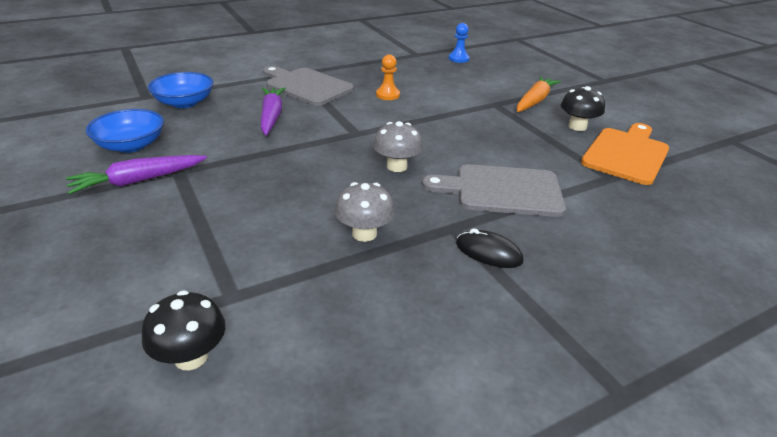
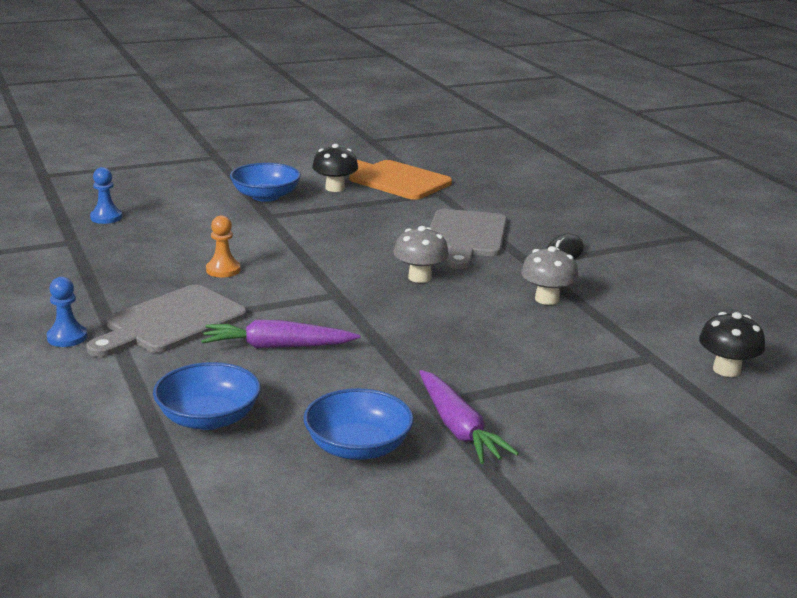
camera: 85 degrees left, 10 degrees down
orange carrot [517,76,561,112] -> blue bowl [230,163,301,202]
none -> blue pawn [47,277,87,347]

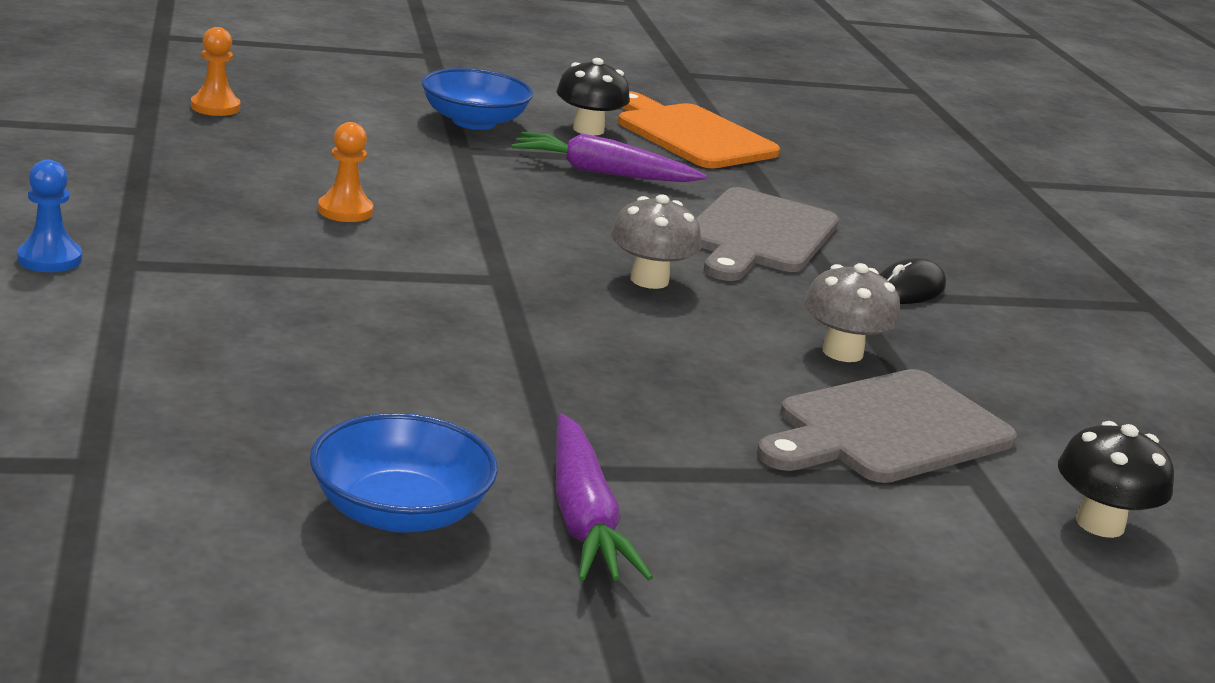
camera: 10 degrees right, 0 degrees up
grey cutting board [86,285,247,357] -> grey cutting board moved to [757,369,1017,483]
blue pawn [90,167,122,224] -> orange pawn [191,27,240,116]
blue bowl [153,362,261,430] -> none
purple carrot [201,320,360,348] -> purple carrot moved to [511,132,707,182]

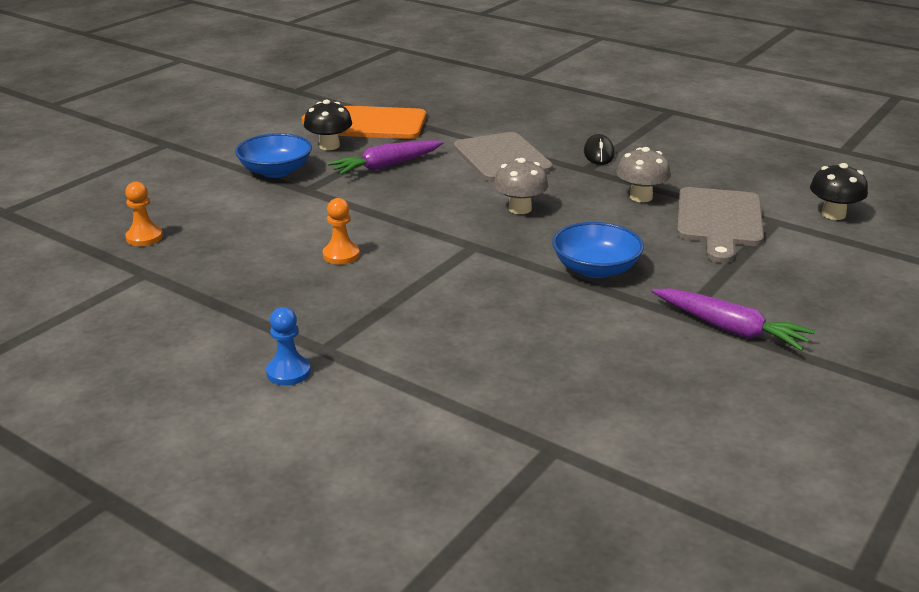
camera: 40 degrees left, 5 degrees up
blue bowl [310,413,498,533] -> blue bowl moved to [552,222,644,278]

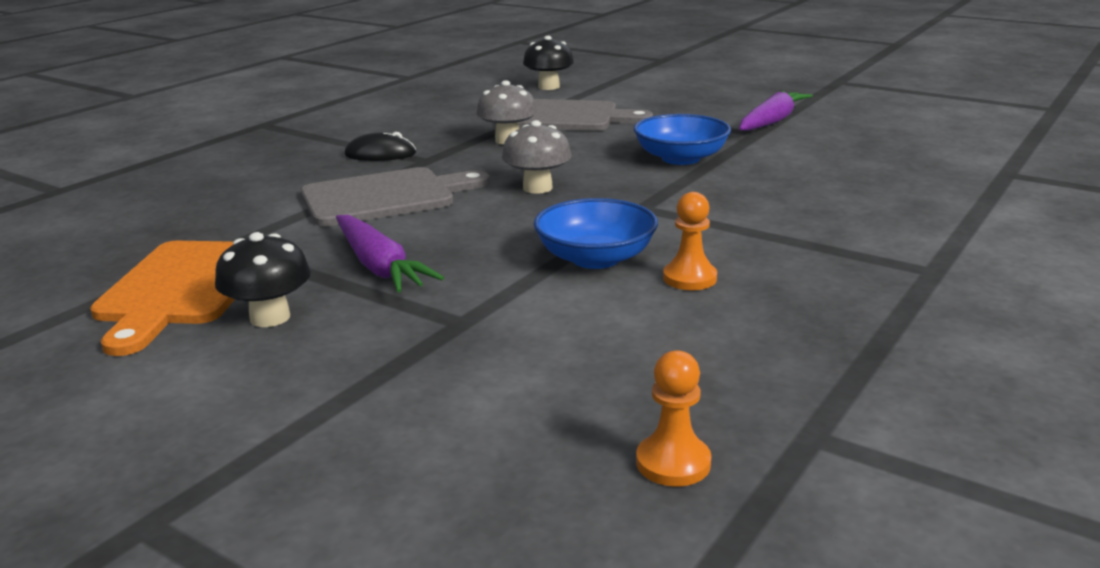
camera: 90 degrees left, 5 degrees down
blue bowl [235,133,312,178] -> blue bowl moved to [534,198,658,269]
blue pawn [266,307,311,385] -> none

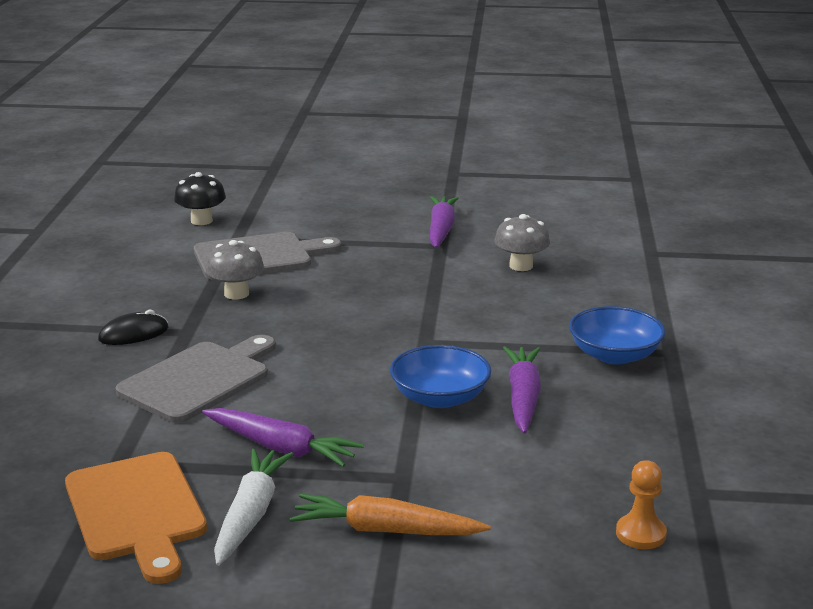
camera: 30 degrees left, 0 degrees up
black mushroom [215,232,311,327] -> white carrot [214,449,293,566]
grey mushroom [502,120,572,194] -> grey mushroom moved to [494,214,550,271]
blue bowl [634,114,731,165] -> blue bowl moved to [569,306,665,365]
orange pawn [663,192,717,290] -> purple carrot [503,346,541,434]
none -> orange carrot [290,494,491,535]

